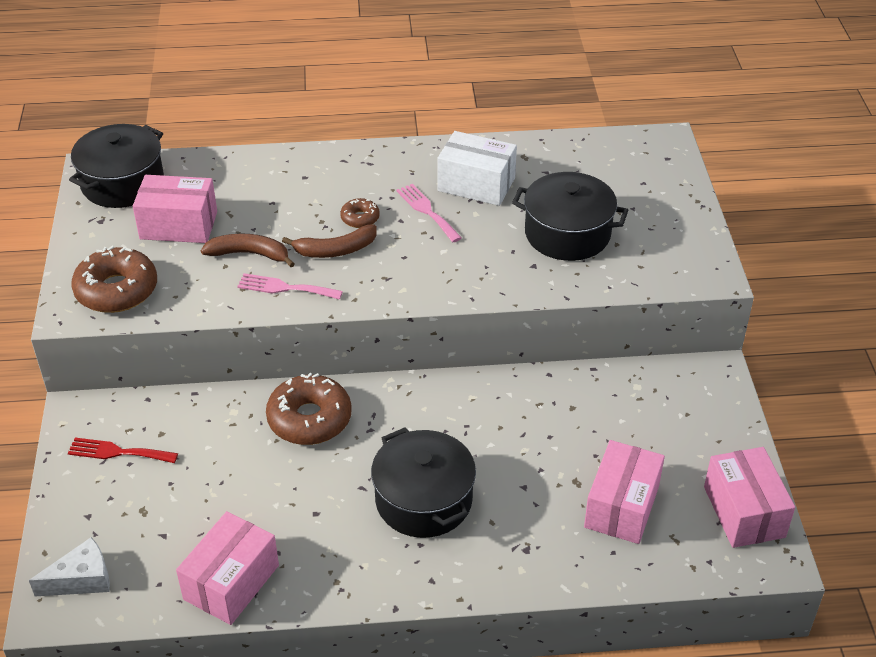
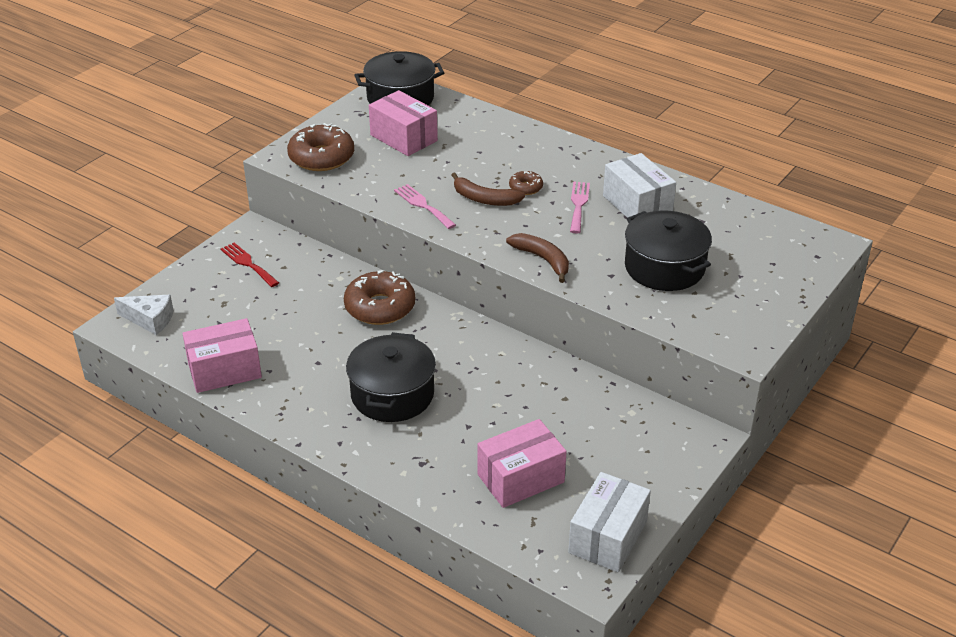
camera: 40 degrees right, 5 degrees down
brown banana [201,234,295,267] -> brown banana moved to [506,233,569,283]
pink box [704,447,795,548] -> white box [568,472,651,572]

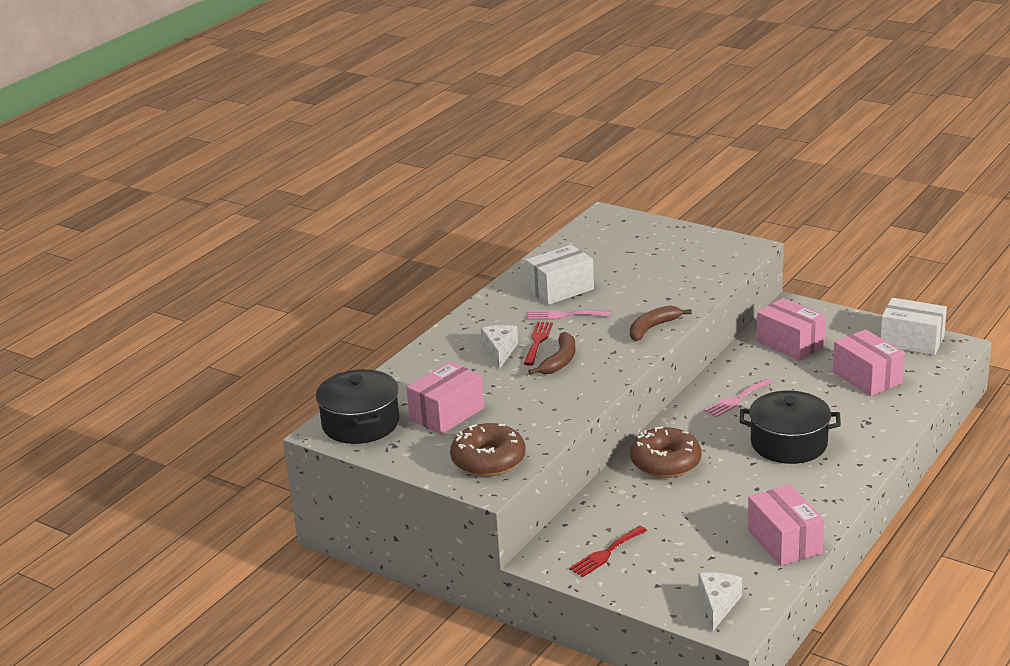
camera: 90 degrees left, 10 degrees down
pink fork [394,184,456,229] -> pink fork moved to [704,379,773,417]
brown donut [509,171,543,195] -> red fork [524,322,553,366]
black pot [625,210,712,291] -> none
none -> white cheese [481,325,518,369]
none -> pink box [757,298,826,360]

